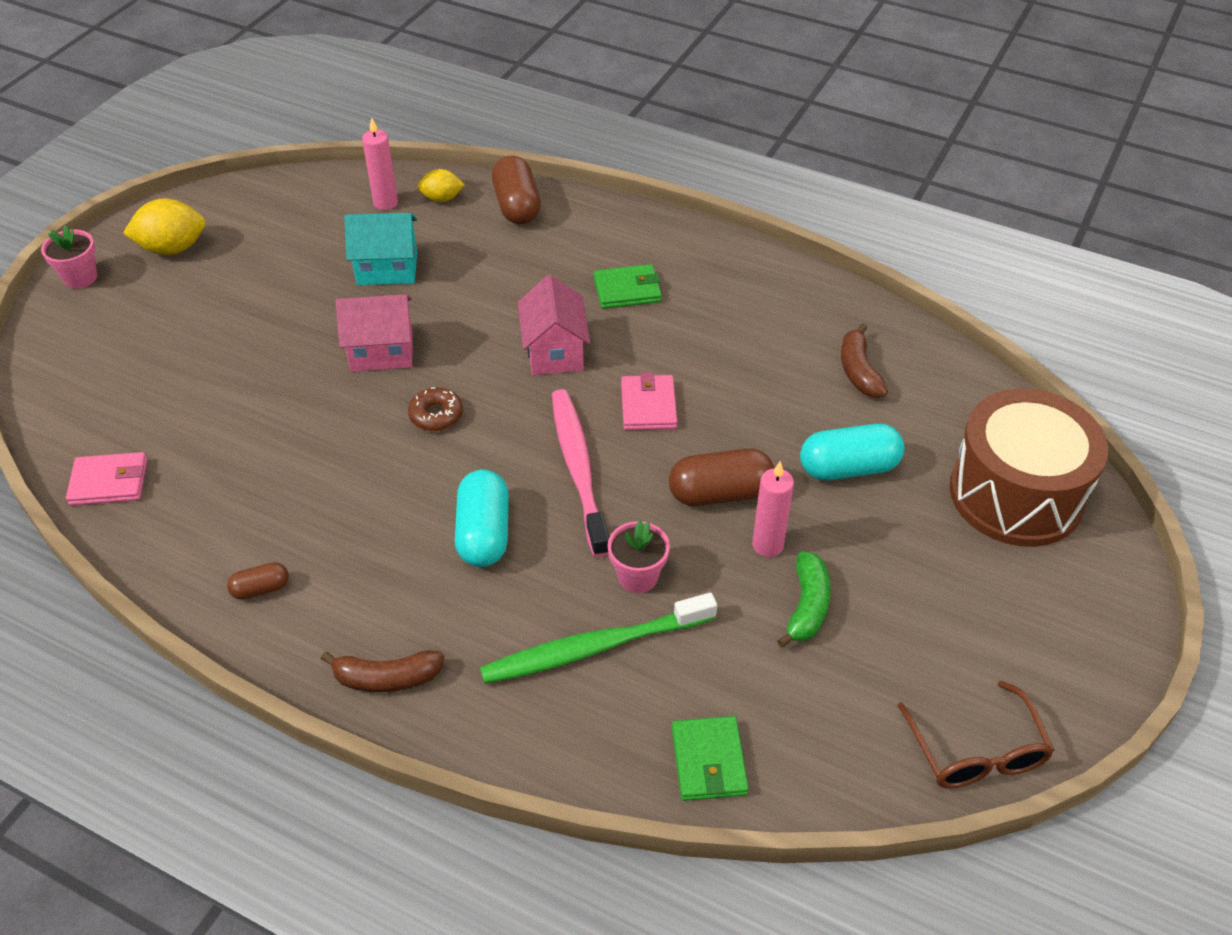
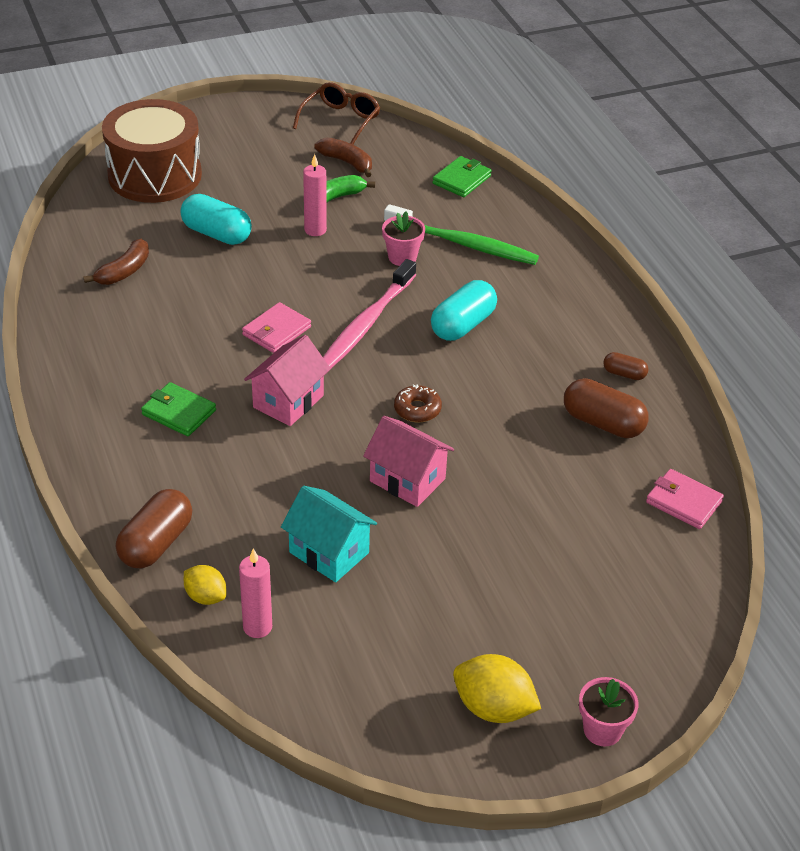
camera: 140 degrees left, 5 degrees down
brown banana [321,650,444,692] -> brown banana moved to [315,138,372,177]
brown capsule [669,448,774,506] -> brown capsule moved to [564,378,649,438]

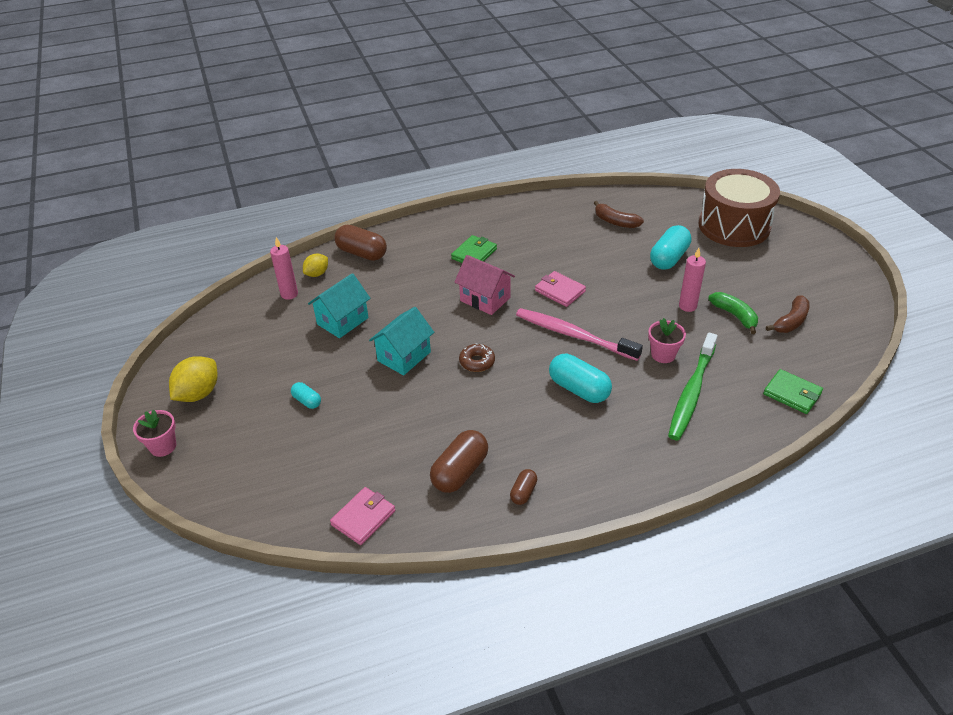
camera: 95 degrees right, 0 degrees up
brown glasses [293,82,380,144] -> none
pink house [363,416,454,507] -> turquoise house [369,307,434,375]
none -> turquoise capsule [291,382,321,409]

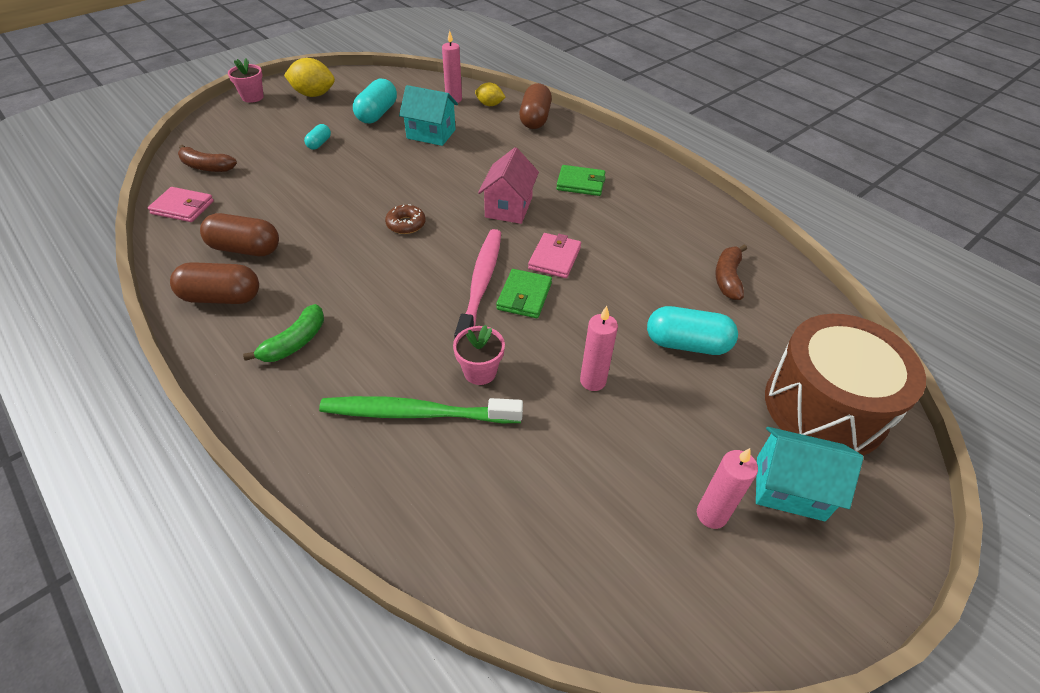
camera: 65 degrees right, 5 degrees up
turquoise house [369,307,434,375] -> turquoise house moved to [756,427,863,521]
brown capsule [510,469,537,505] -> brown capsule [170,262,259,304], size x1.88
turquoise capsule [549,354,612,403] -> turquoise capsule moved to [353,79,397,123]
green banana [708,292,758,334] -> green banana moved to [243,304,324,362]
green wallet [763,369,823,414] -> green wallet moved to [496,269,552,318]
brown banana [766,295,810,333] -> brown banana moved to [178,145,237,172]
none -> pink candle [697,448,758,529]

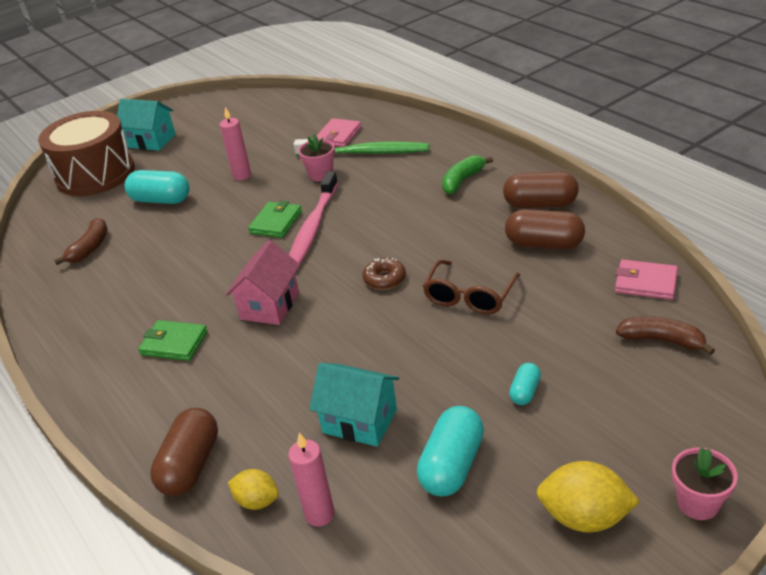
camera: 170 degrees left, 10 degrees down
pink wallet [528,233,581,278] -> pink wallet moved to [317,118,361,147]
pink candle [697,448,758,529] -> none
none -> brown glasses [423,260,520,314]

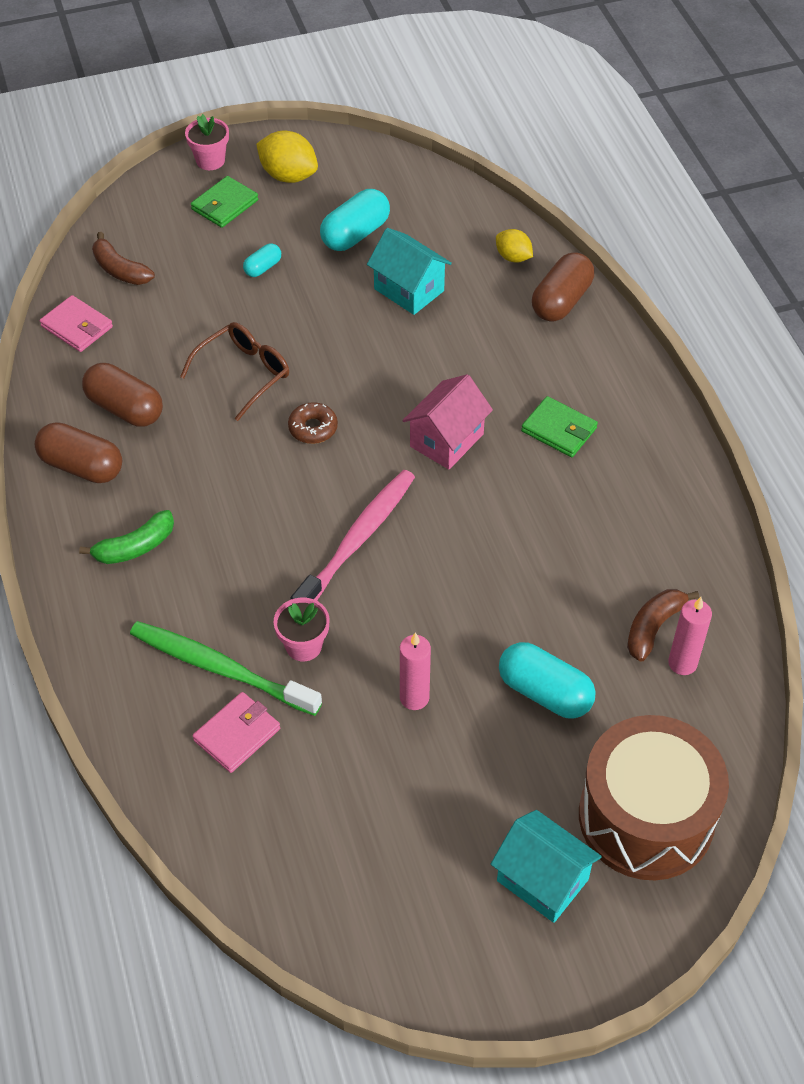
camera: 165 degrees left, 15 degrees up
green wallet [248,201,302,238] -> green wallet moved to [191,176,258,228]
pink candle [288,433,335,526] -> pink candle moved to [668,597,712,675]

